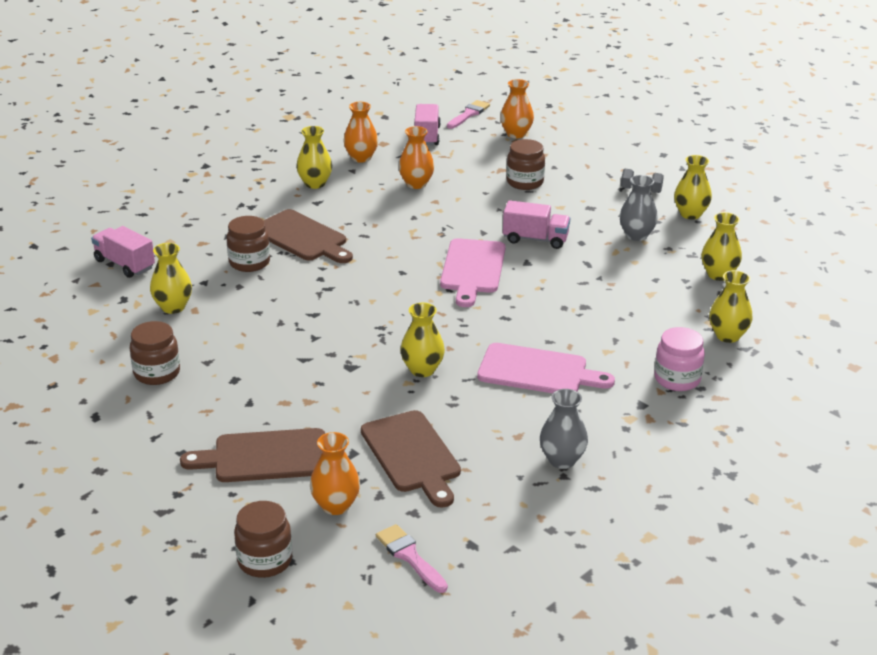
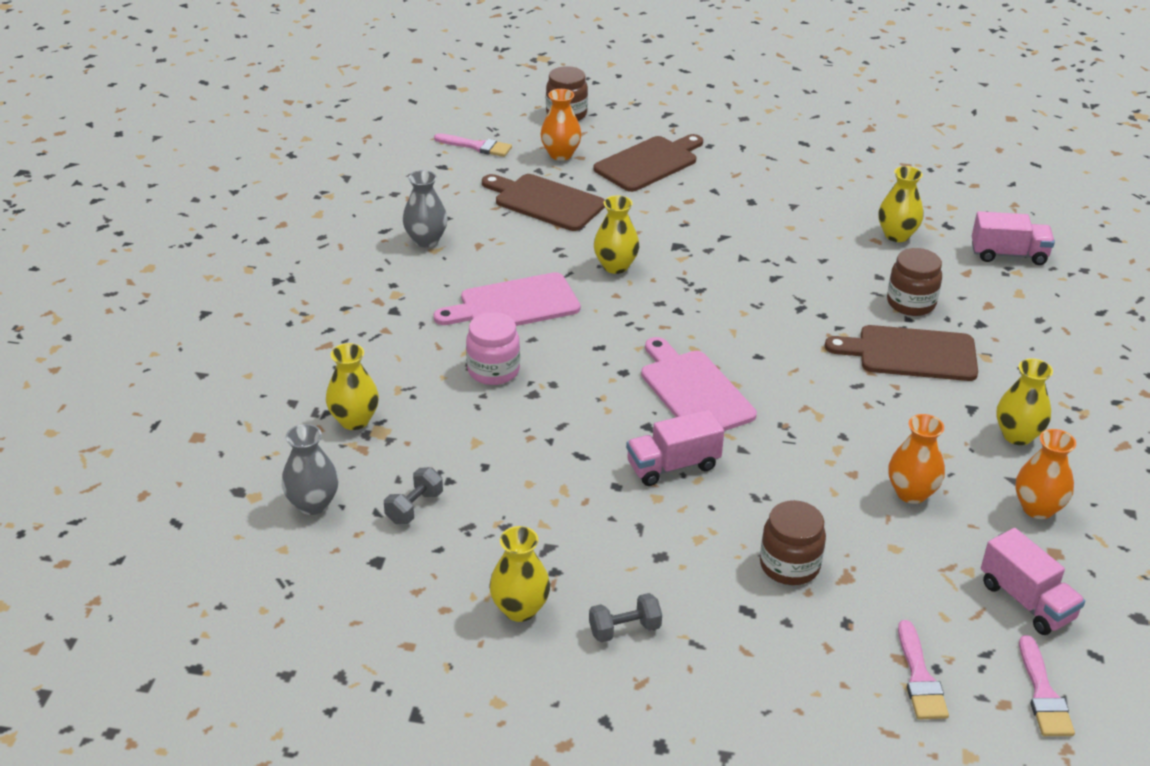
camera: 145 degrees right, 5 degrees up
brown jar [130,321,180,385] -> none
orange vase [500,79,534,138] -> pink brush [898,620,949,720]
grey vase [619,175,658,241] -> grey vase moved to [282,424,339,515]
pink jar [654,327,705,391] -> pink jar moved to [466,312,520,385]
yellow vase [701,212,742,281] -> grey dumbbell [384,467,443,524]

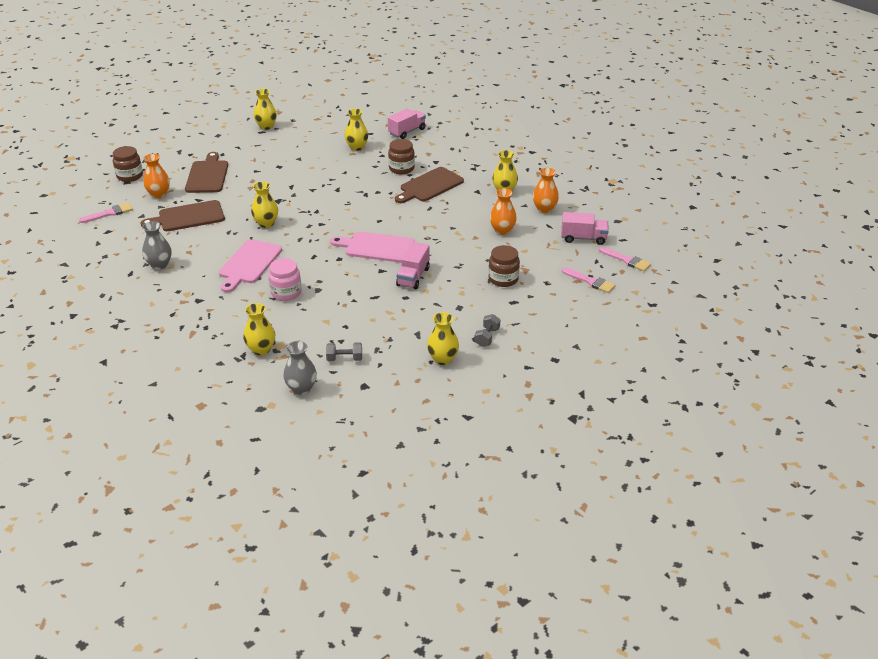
camera: 50 degrees left, 0 degrees up
grey dumbbell [384,467,443,524] -> grey dumbbell turned 75 degrees counterclockwise [326,342,362,361]
none -> yellow vase [254,89,277,130]

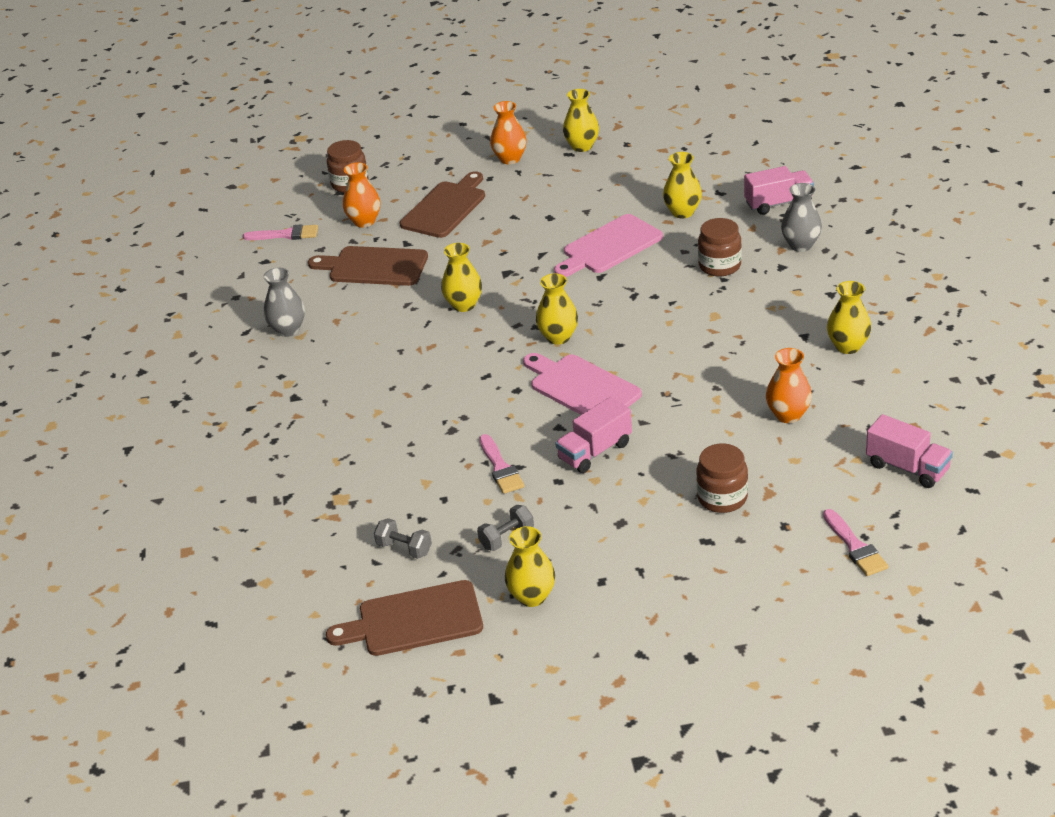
camera: 35 degrees right, 0 degrees up
pink cutting board [219,239,282,293] -> pink cutting board moved to [554,214,663,277]
yellow vase [243,303,275,355] -> yellow vase moved to [536,273,578,345]
pink jar [268,258,302,301] -> none
grey vase [283,341,317,395] -> grey vase moved to [781,183,822,252]
brown cutting board [395,167,464,203] -> brown cutting board moved to [326,580,483,656]
grey dumbbell [474,314,500,347] -> grey dumbbell moved to [477,505,534,551]
orange vase [533,168,559,213] -> orange vase moved to [490,101,527,164]
pink brush [599,247,651,271] -> pink brush moved to [479,434,525,494]

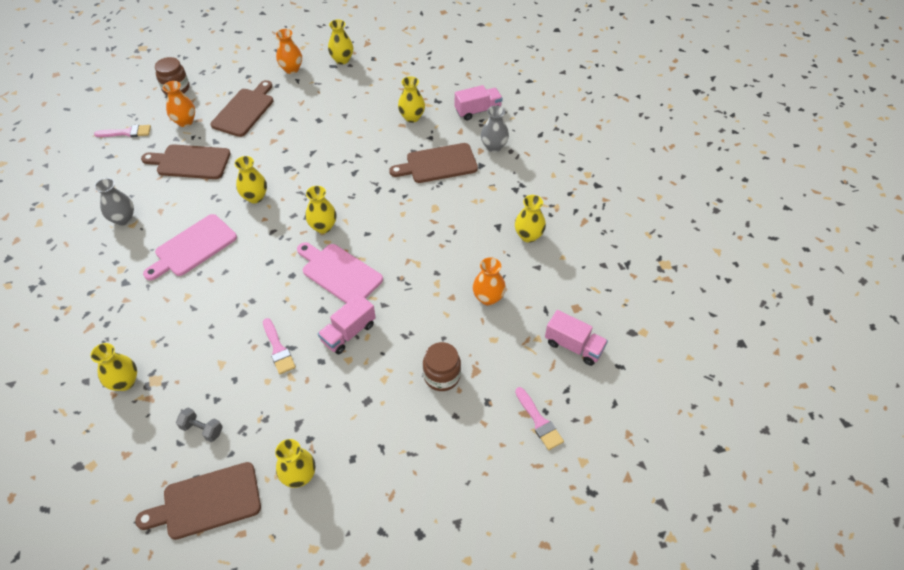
camera: 10 degrees left, 15 degrees up
grey dumbbell [477,505,534,551] -> none
pink cutting board [554,214,663,277] -> pink cutting board moved to [143,214,237,281]
brown jar [698,218,742,277] -> brown cutting board [389,143,478,183]
none -> yellow vase [91,343,137,391]

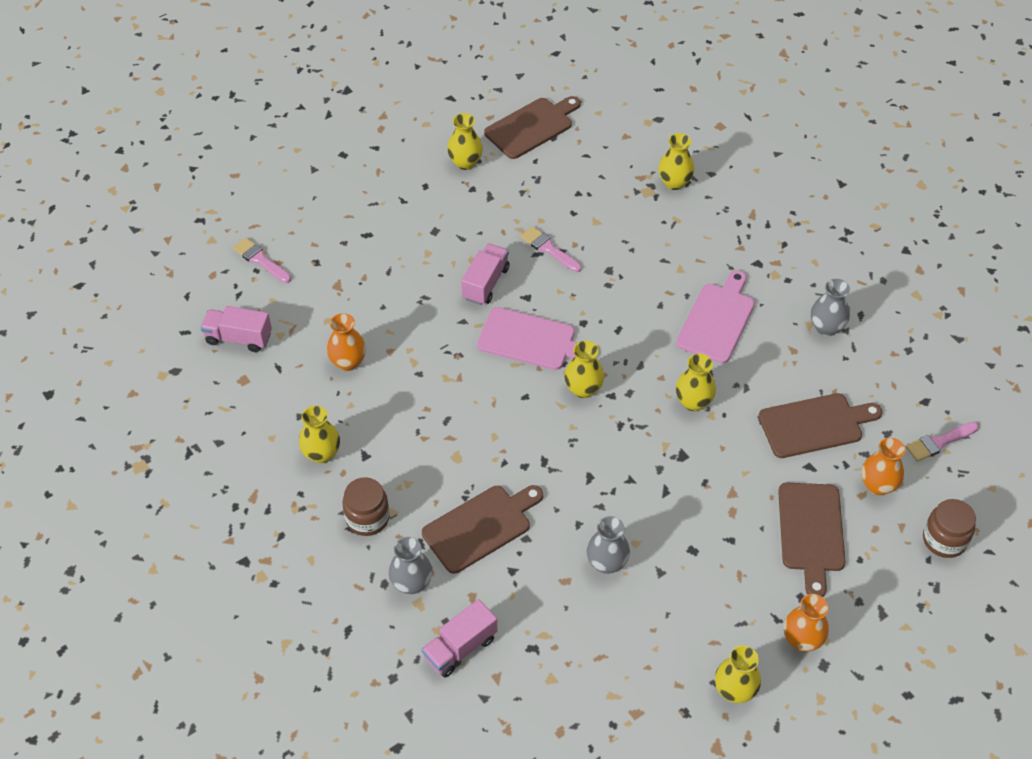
camera: 160 degrees right, 0 degrees up
grey dumbbell [176,408,223,442] -> none
yellow vase [398,76,425,123] -> none
brown jar [423,342,461,391] -> brown jar moved to [342,477,390,536]
none -> grey vase [587,516,630,574]

